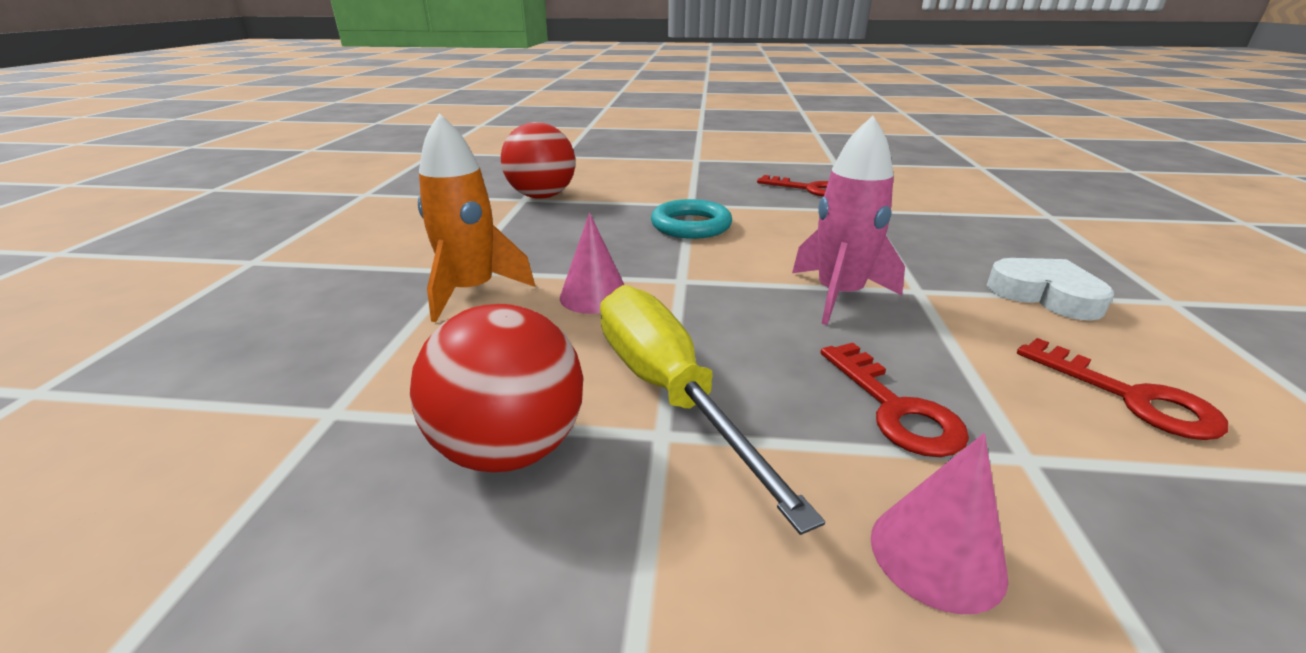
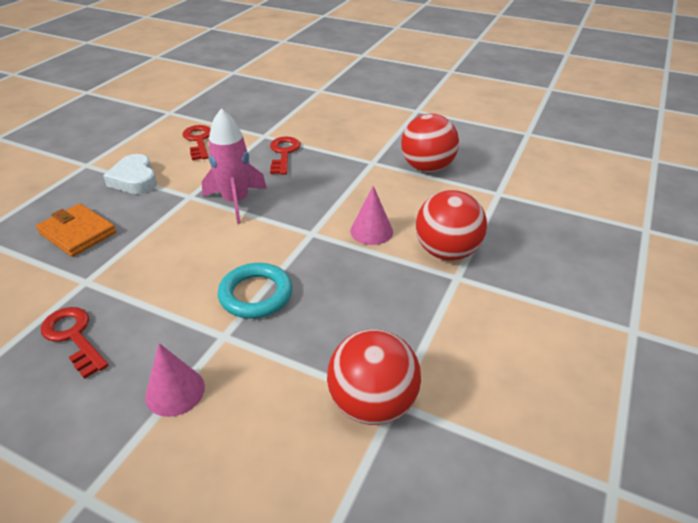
camera: 160 degrees left, 10 degrees up
orange rocket [418,113,535,322] -> red ball [416,190,487,261]
yellow screwdriver [600,285,825,535] -> none
pink cone [871,433,1008,614] -> pink cone moved to [145,343,205,417]
none -> orange wallet [36,204,116,257]

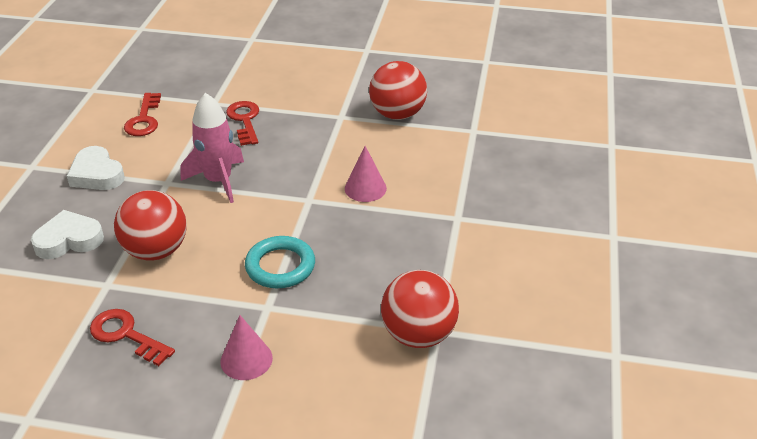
camera: 15 degrees left, 0 degrees up
orange wallet [36,204,116,257] -> white heart [31,210,104,259]
red key [183,125,211,160] -> red key turned 150 degrees counterclockwise [124,93,161,136]
red ball [416,190,487,261] -> red ball moved to [114,190,187,261]

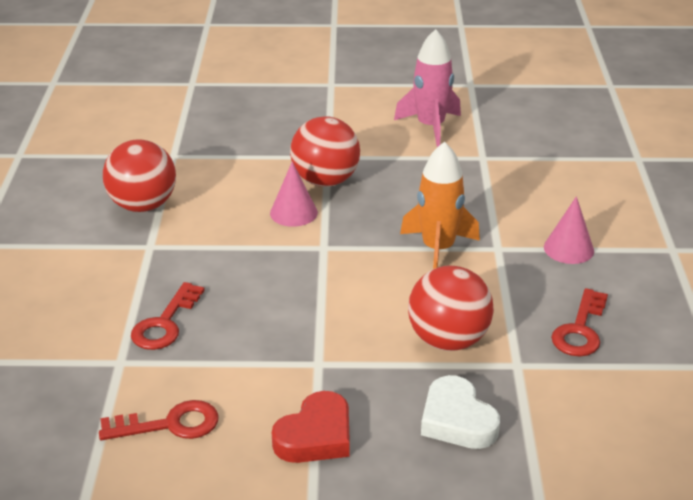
camera: 100 degrees left, 5 degrees down
white heart [67,146,125,190] -> red heart [272,391,350,463]
pink rocket [180,93,244,203] -> pink rocket moved to [394,29,461,147]
red key [226,101,259,146] -> red key turned 45 degrees counterclockwise [131,282,205,350]
turquoise ring [245,236,315,288] -> orange rocket [400,142,480,269]
red ball [381,270,459,348] -> red ball moved to [290,116,360,187]

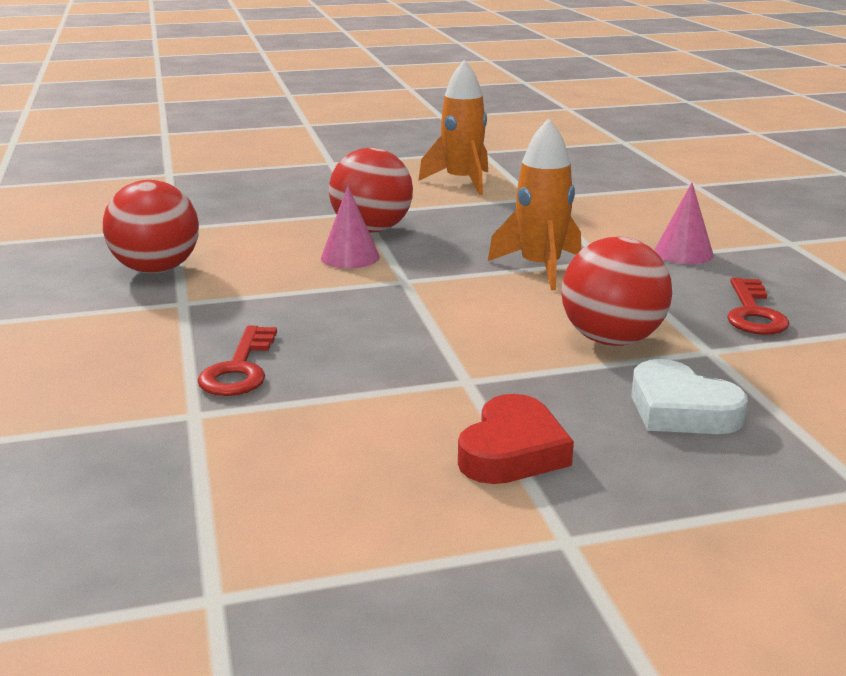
camera: 15 degrees left, 10 degrees down
red key [99,400,218,440] -> none
pink rocket [394,29,461,147] -> orange rocket [418,60,488,195]

